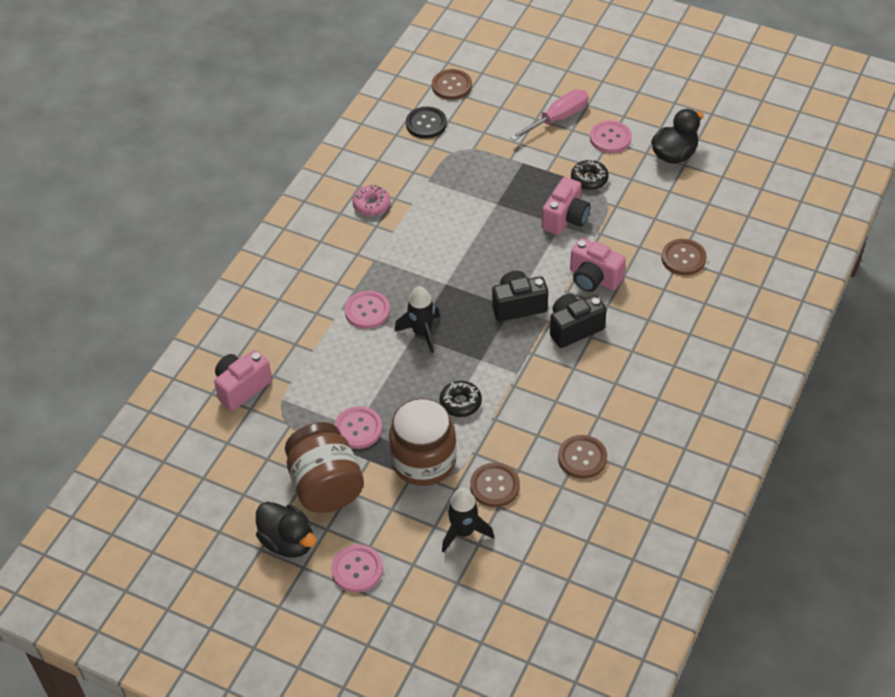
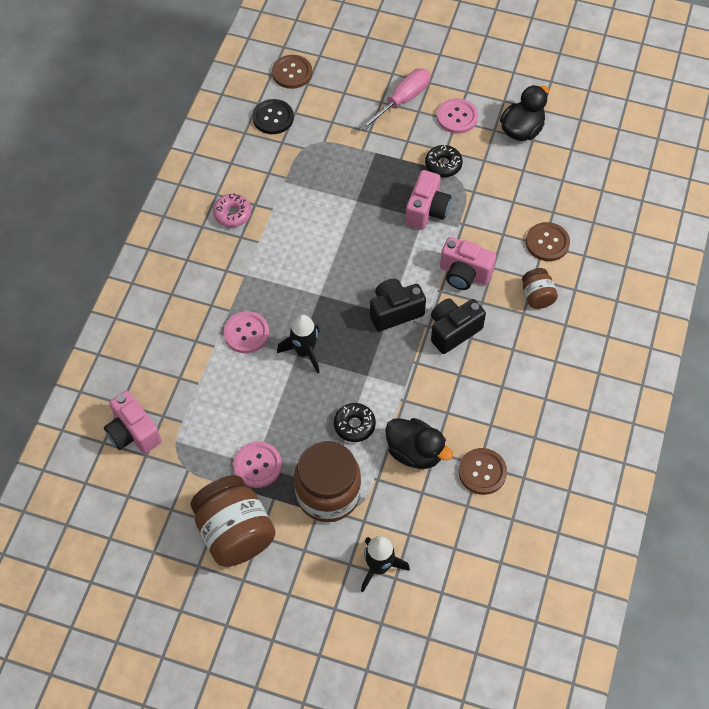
camera: 10 degrees left, 10 degrees up
pink camera [214,350,272,411] -> pink camera turned 75 degrees counterclockwise [104,391,162,454]
black duck [256,502,316,558] -> black duck moved to [385,418,453,469]
pink button [331,545,383,593] -> none
brown button [470,463,520,507] -> none
none -> brown jar [522,268,558,309]

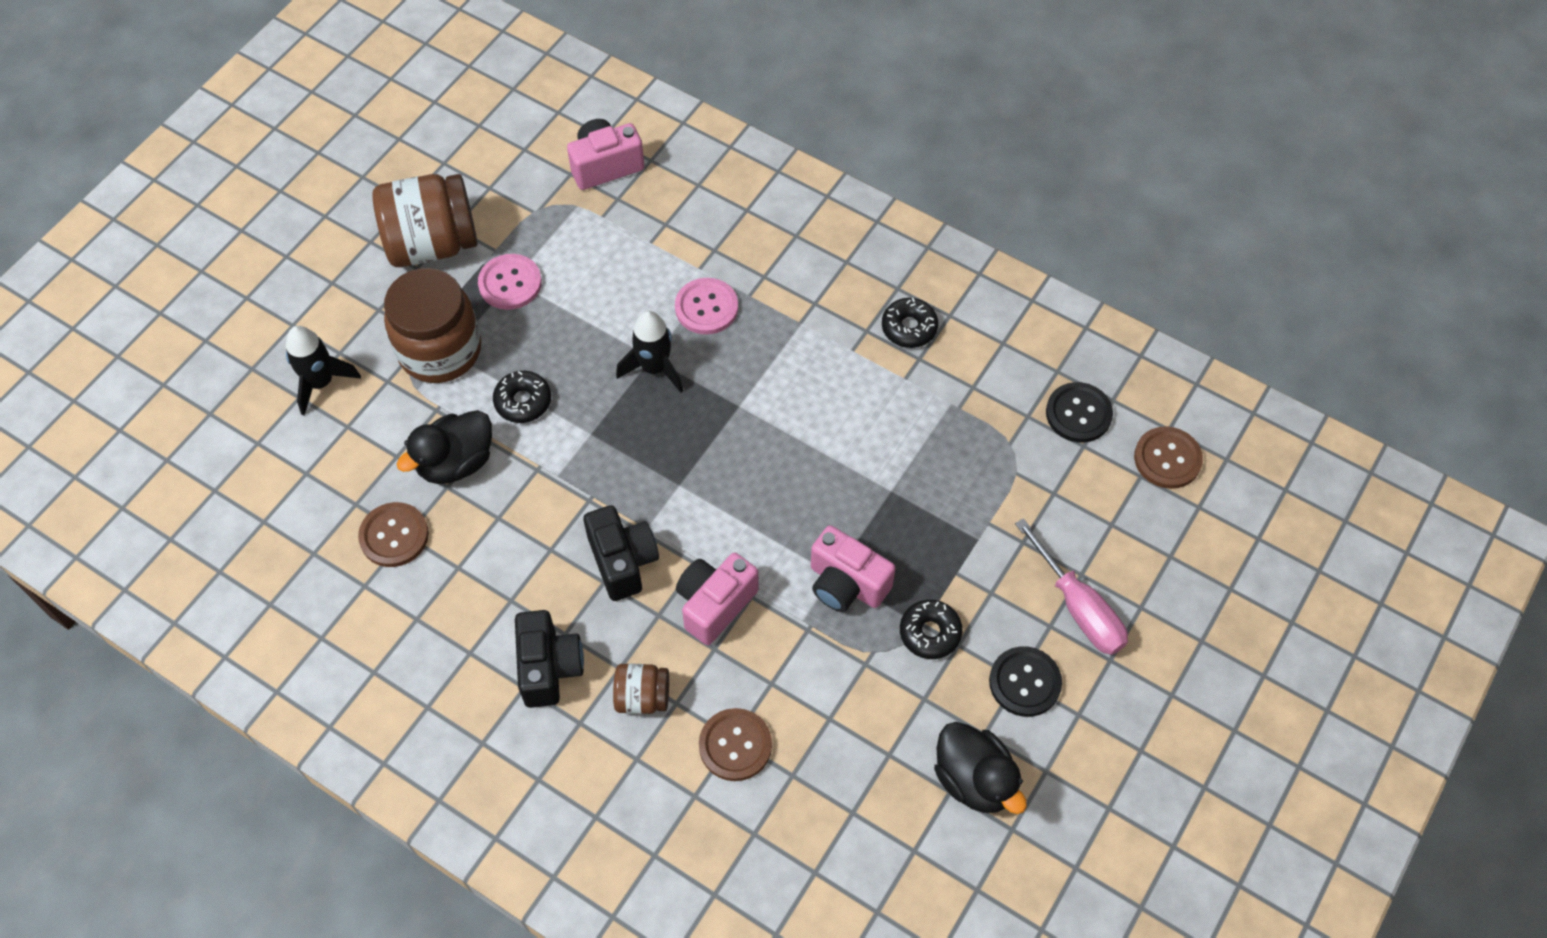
camera: 105 degrees right, 0 degrees up
pink donut [213,193,251,227] -> black donut [882,298,938,348]
black camera [370,278,426,331] -> black camera moved to [515,610,584,708]
pink button [437,98,478,134] -> black button [989,646,1062,717]

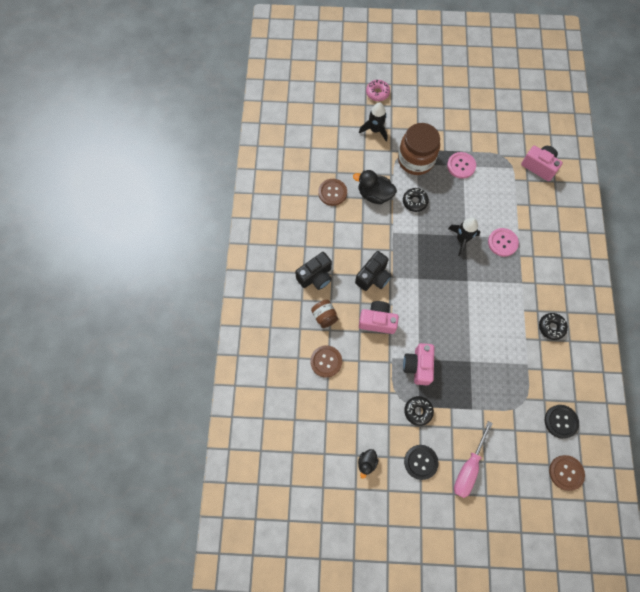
camera: 60 degrees right, 10 degrees up
brown jar [373,174,478,267] -> none
black duck [934,722,1027,814] -> black duck [358,449,379,479], size x0.57
none -> pink donut [366,80,390,101]

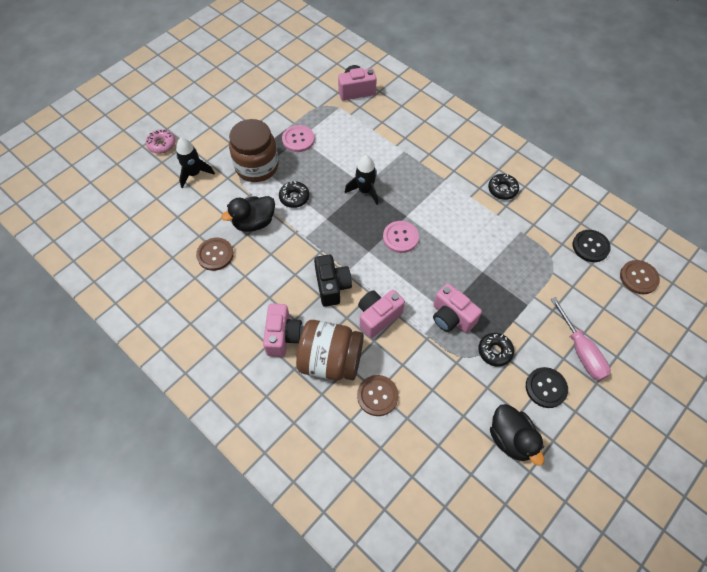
camera: 50 degrees left, 10 degrees down
black camera [295,252,332,290] -> pink camera [263,303,303,357]
brown jar [311,300,338,328] -> brown jar [296,320,364,380], size x1.98
black duck [358,449,379,479] -> black duck [490,404,544,466], size x1.76
pink button [488,228,519,257] -> pink button moved to [383,221,419,253]

